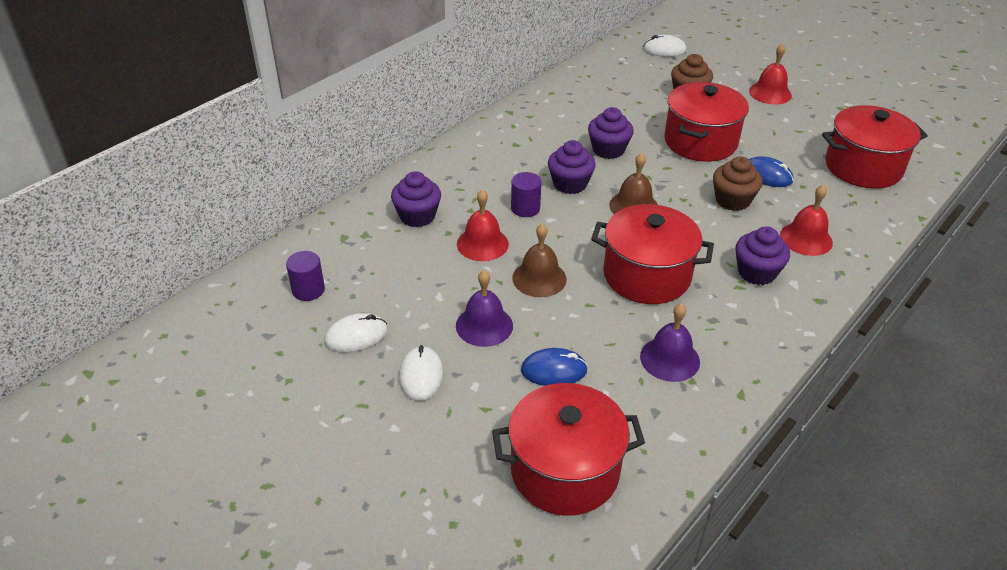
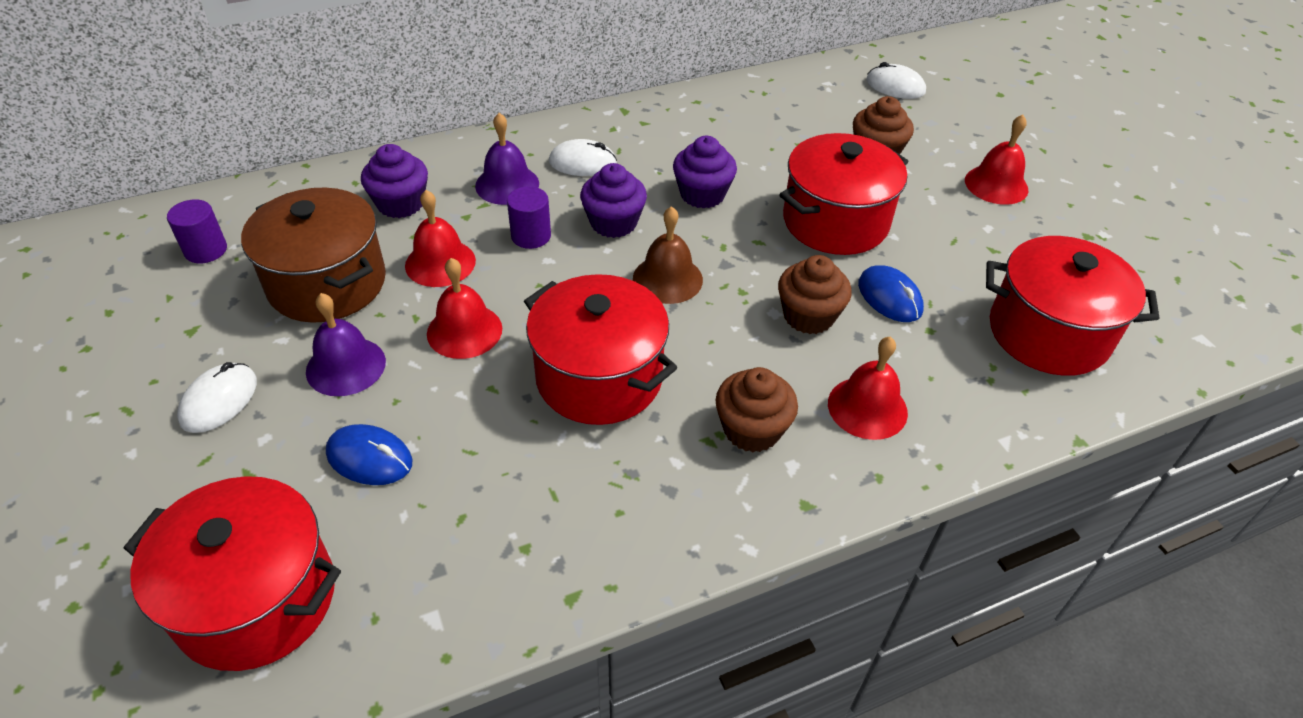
camera: 25 degrees right, 5 degrees up
white mouse [325,313,388,353] -> white mouse moved to [549,139,617,176]
brown bell [512,223,567,297] -> red bell [427,258,502,359]
purple bell [640,303,700,382] -> purple bell moved to [475,113,539,205]
purple cupcake [736,226,790,285] -> brown cupcake [716,367,798,452]
none -> brown pot [241,188,386,323]

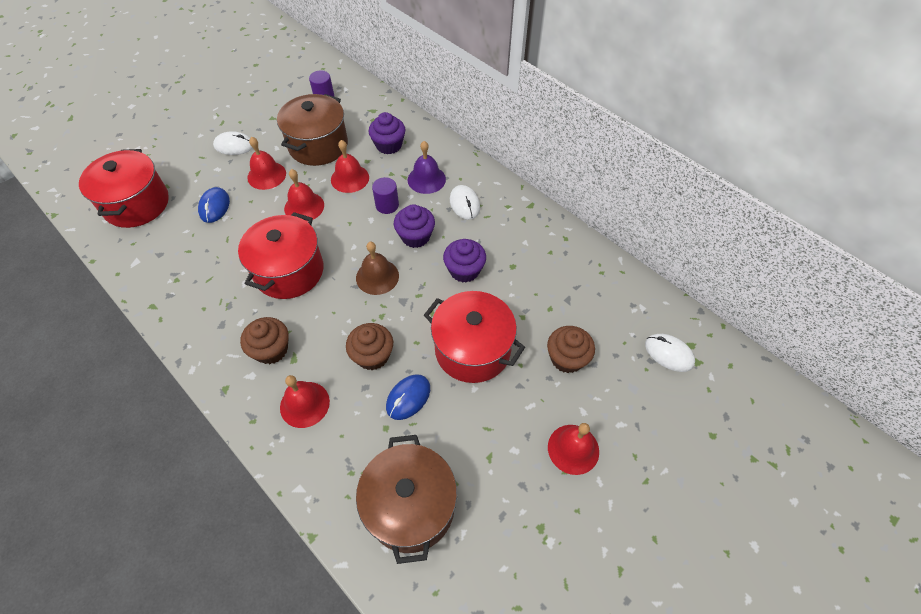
camera: 70 degrees right, 10 degrees up
purple bell [306,293,386,396] -> red bell [247,137,286,190]
white mouse [866,62,926,99] -> white mouse turned 60 degrees counterclockwise [645,334,695,372]
red pot [986,236,1159,376] -> brown pot [356,435,457,564]

